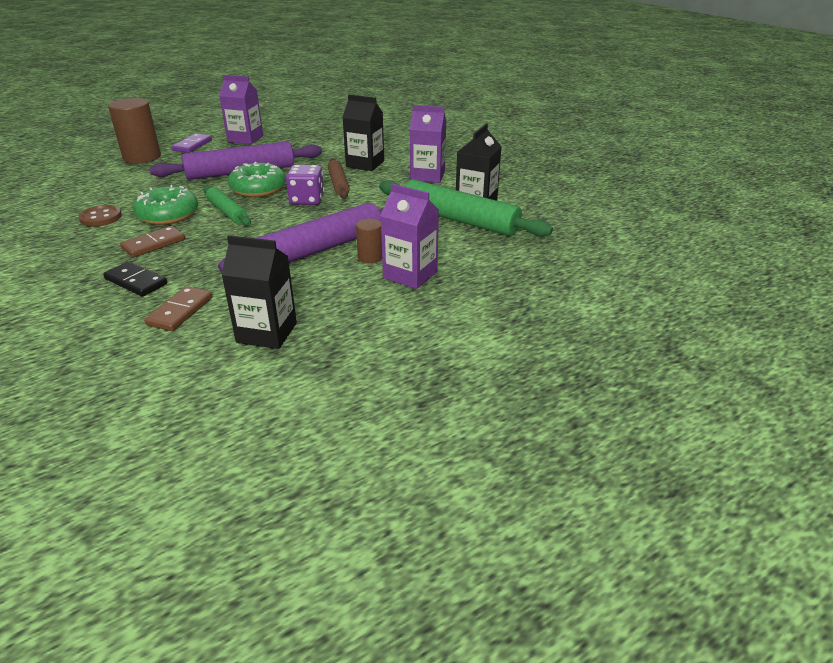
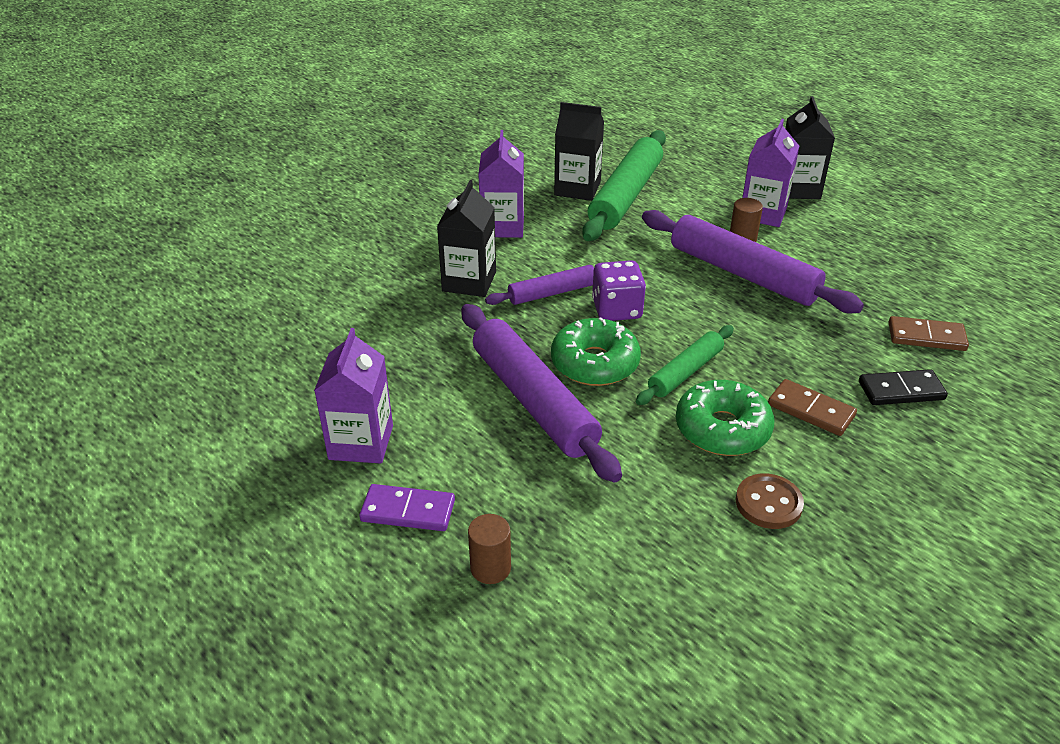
camera: 100 degrees left, 5 degrees up
black domino [103,261,167,296] -> black domino turned 60 degrees clockwise [859,369,948,405]
brown cylinder [108,98,161,163] -> brown cylinder [468,514,511,584], size x0.51
black carton [221,235,297,349] -> black carton moved to [785,96,835,199]
brown rolling pin [328,158,349,199] -> purple rolling pin [485,265,594,305]

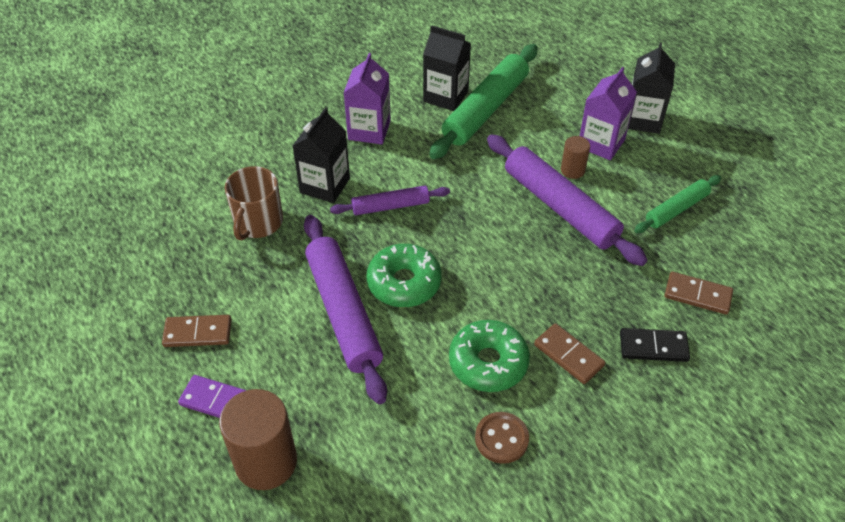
camera: 10 degrees right, 10 degrees up
purple carton [314,328,393,464] -> brown domino [162,315,232,347]
brown cylinder [468,514,511,584] -> brown cylinder [219,389,297,490], size x1.95
purple dice [592,260,646,321] -> none
green rolling pin [636,325,734,405] -> green rolling pin moved to [634,175,721,233]
none -> brown mug [225,166,283,241]

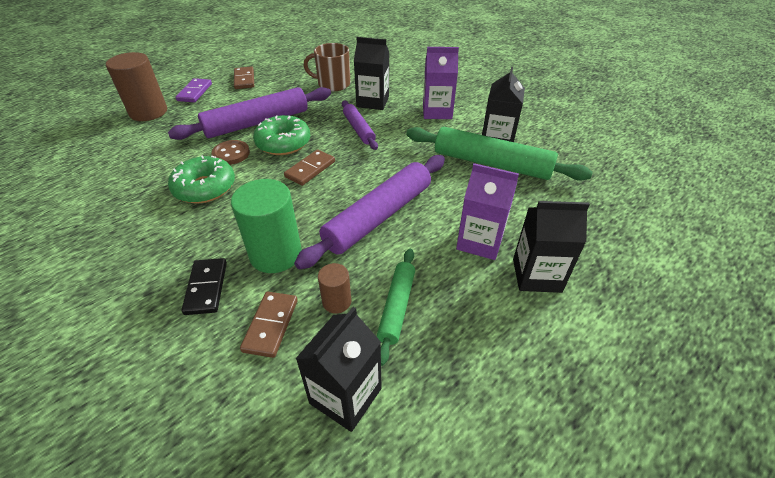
camera: 80 degrees right, 5 degrees down
brown button [475,412,529,464] -> brown button moved to [212,140,250,165]
brown domino [534,323,605,384] -> brown domino moved to [284,150,335,186]
brown cylinder [561,136,590,179] -> brown cylinder moved to [318,263,351,313]
green rolling pin [634,175,721,233] -> green rolling pin turned 60 degrees clockwise [377,249,415,366]
none -> green cylinder [231,179,302,273]
none -> black carton [295,307,381,432]

